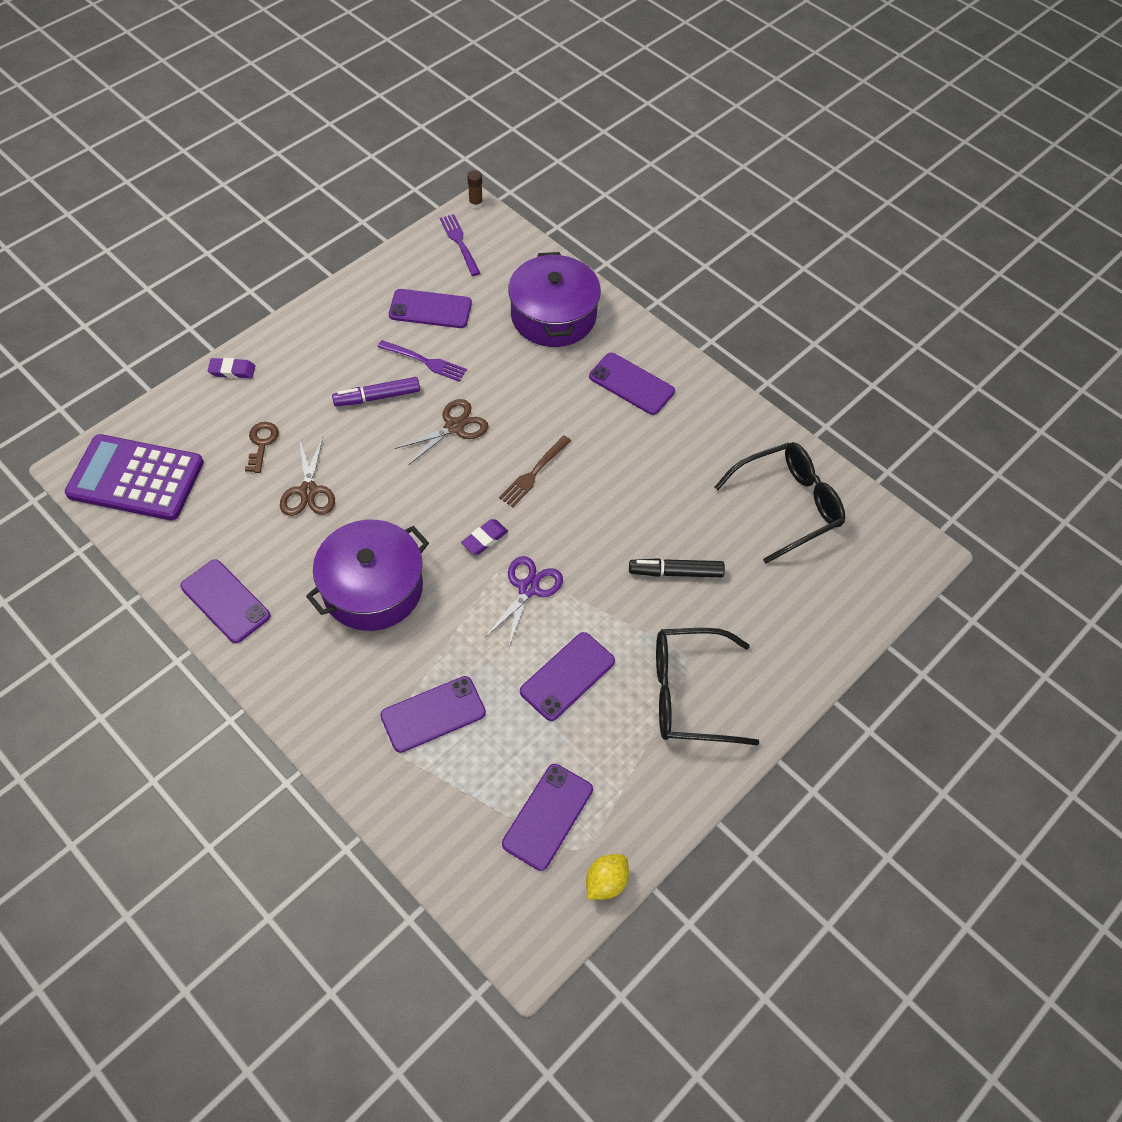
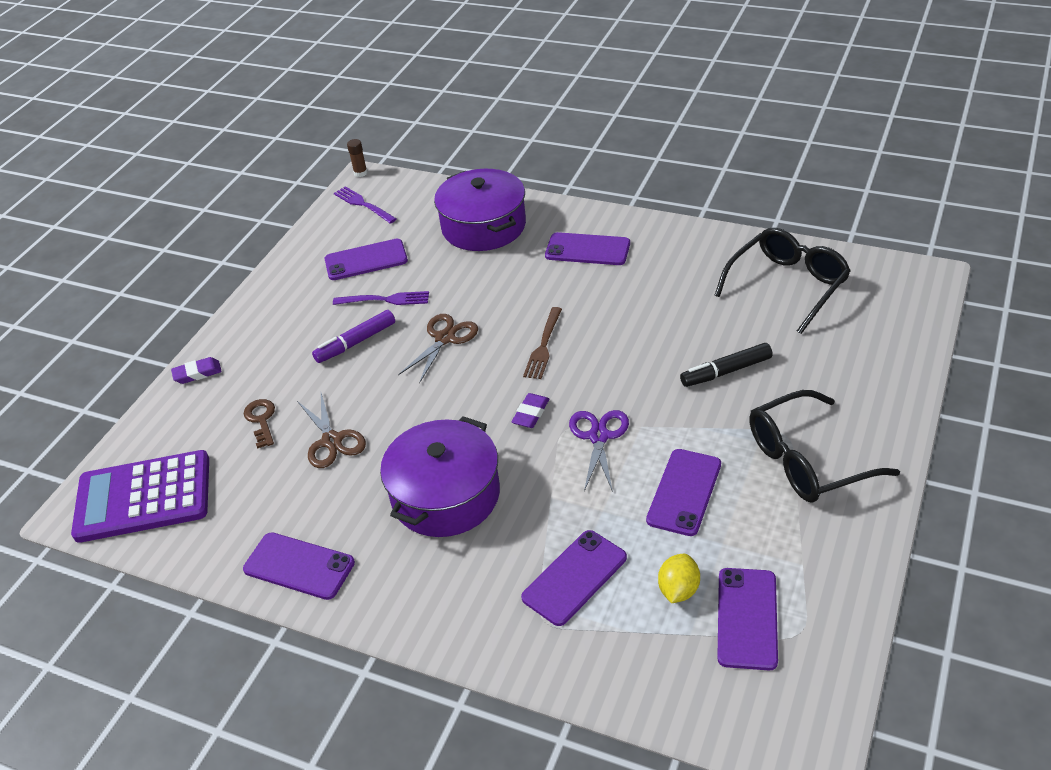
camera: 15 degrees left, 15 degrees down
yellow lemon [586,854,629,900] -> yellow lemon moved to [658,554,700,603]

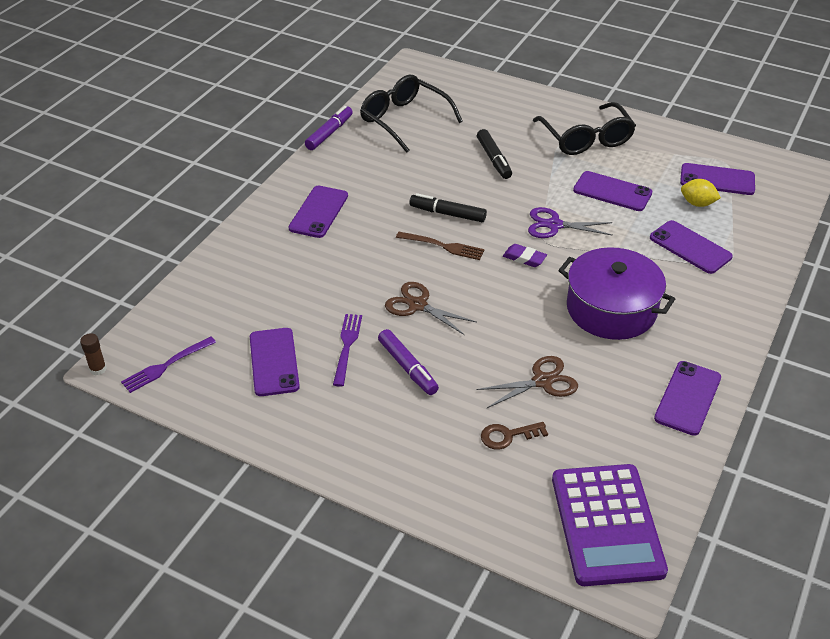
camera: 90 degrees left, 0 degrees up
purple eraser [171,357,222,384] -> none
purple pot [434,169,526,251] -> none
none -> purple marker [305,106,353,150]
none -> black marker [409,193,487,222]

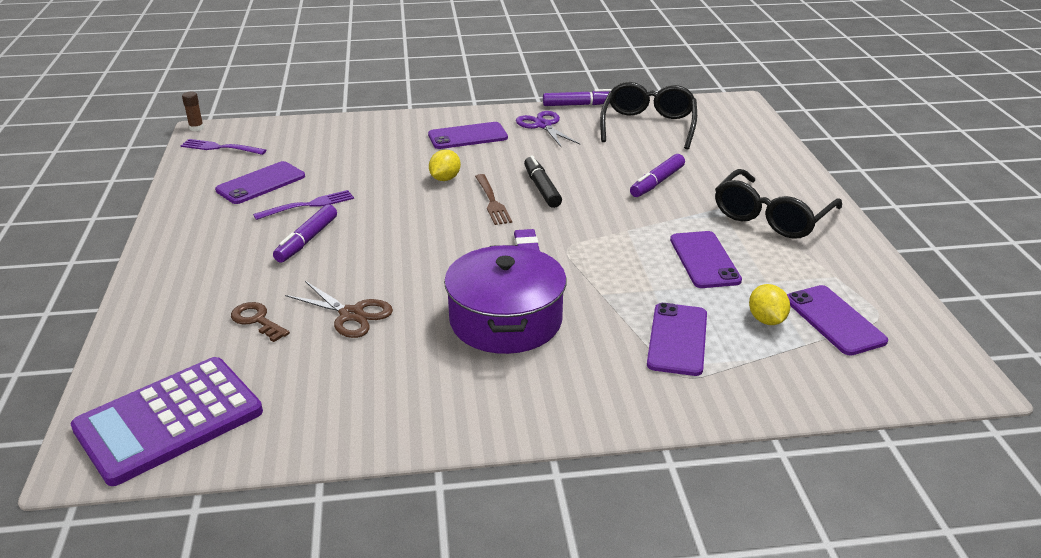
camera: 55 degrees right, 10 degrees down
brown scissors [385,282,476,335] -> none
black marker [477,129,512,179] -> purple marker [630,154,685,197]
purple scissors [528,207,613,238] -> purple scissors moved to [516,111,580,148]
purple phone [654,361,721,436] -> none
none -> yellow lemon [429,150,461,181]

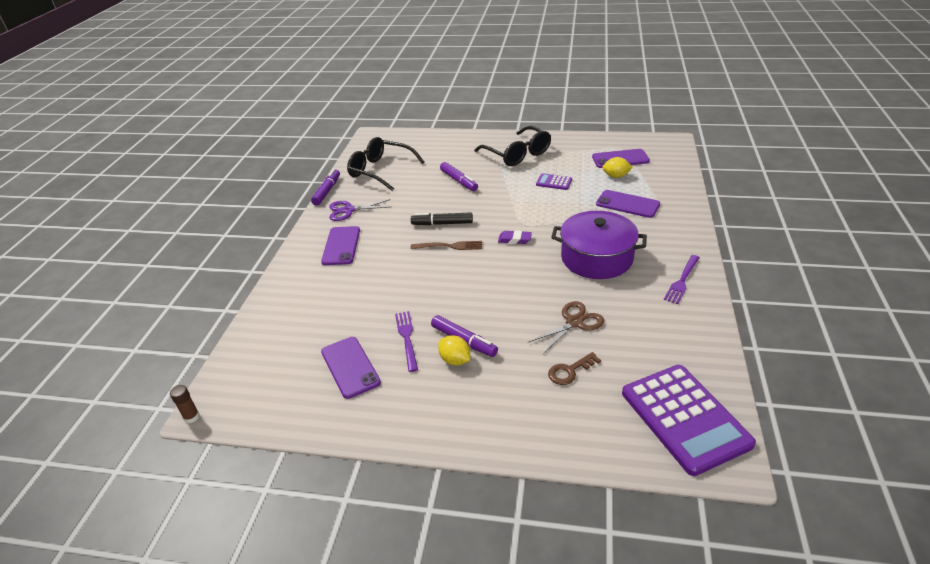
camera: 70 degrees left, 5 degrees up
purple fork [180,139,266,155] -> purple fork moved to [664,255,700,304]
yellow lemon [429,150,461,181] -> yellow lemon moved to [438,335,470,365]
purple phone [670,231,742,288] -> purple calculator [536,173,572,190]

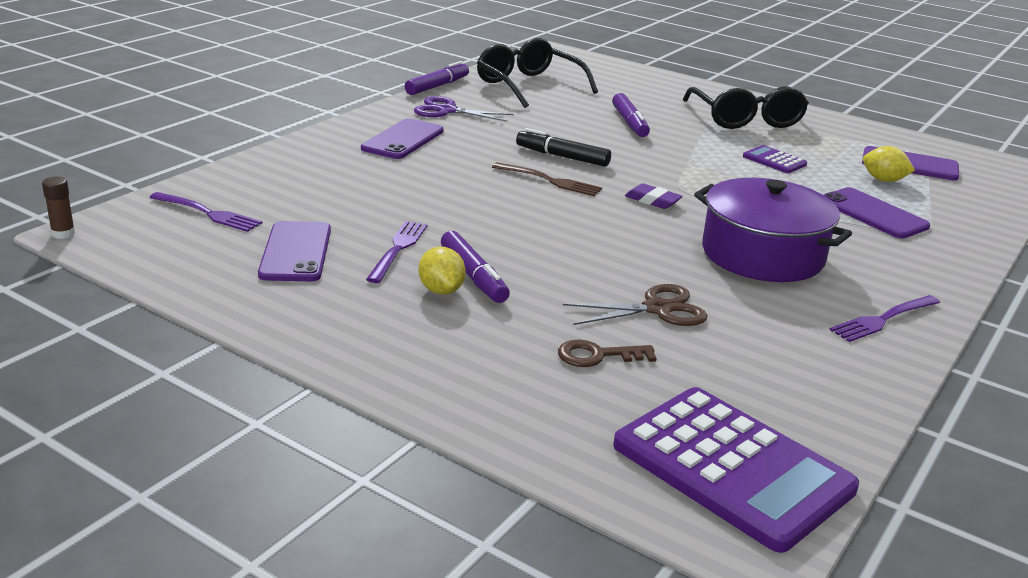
camera: 20 degrees right, 10 degrees down
purple calculator [622,365,756,476] -> purple calculator turned 45 degrees counterclockwise [613,387,859,553]
none -> purple fork [149,192,263,232]

